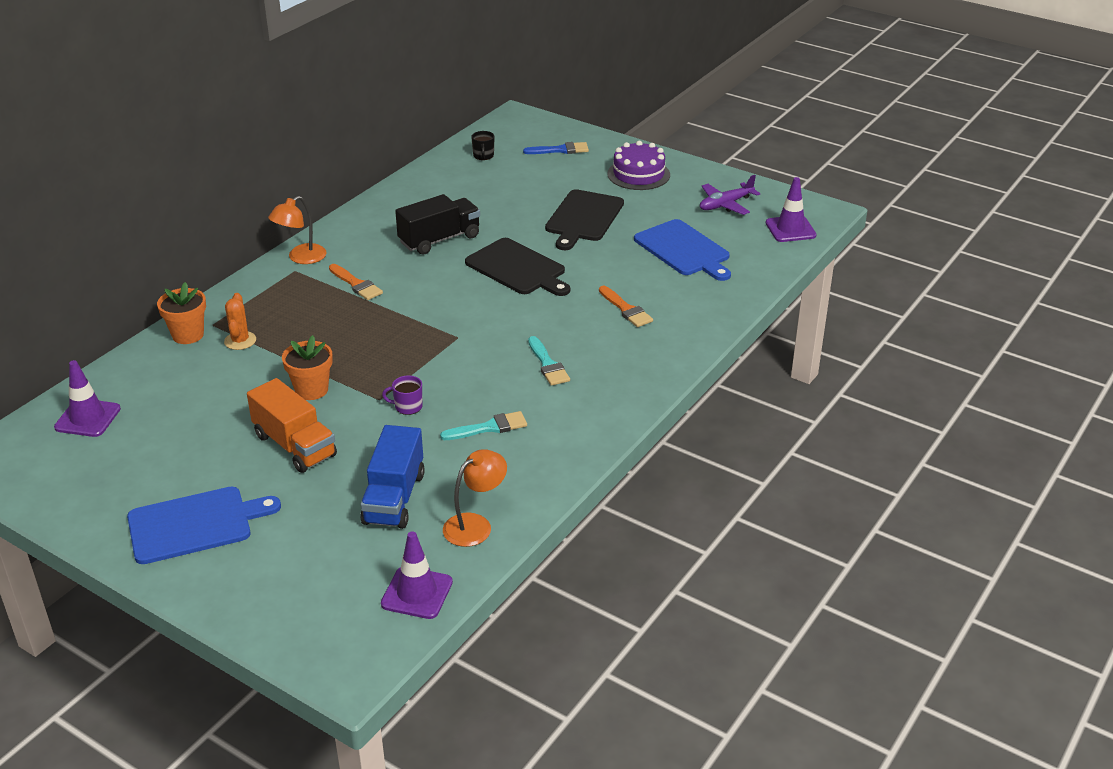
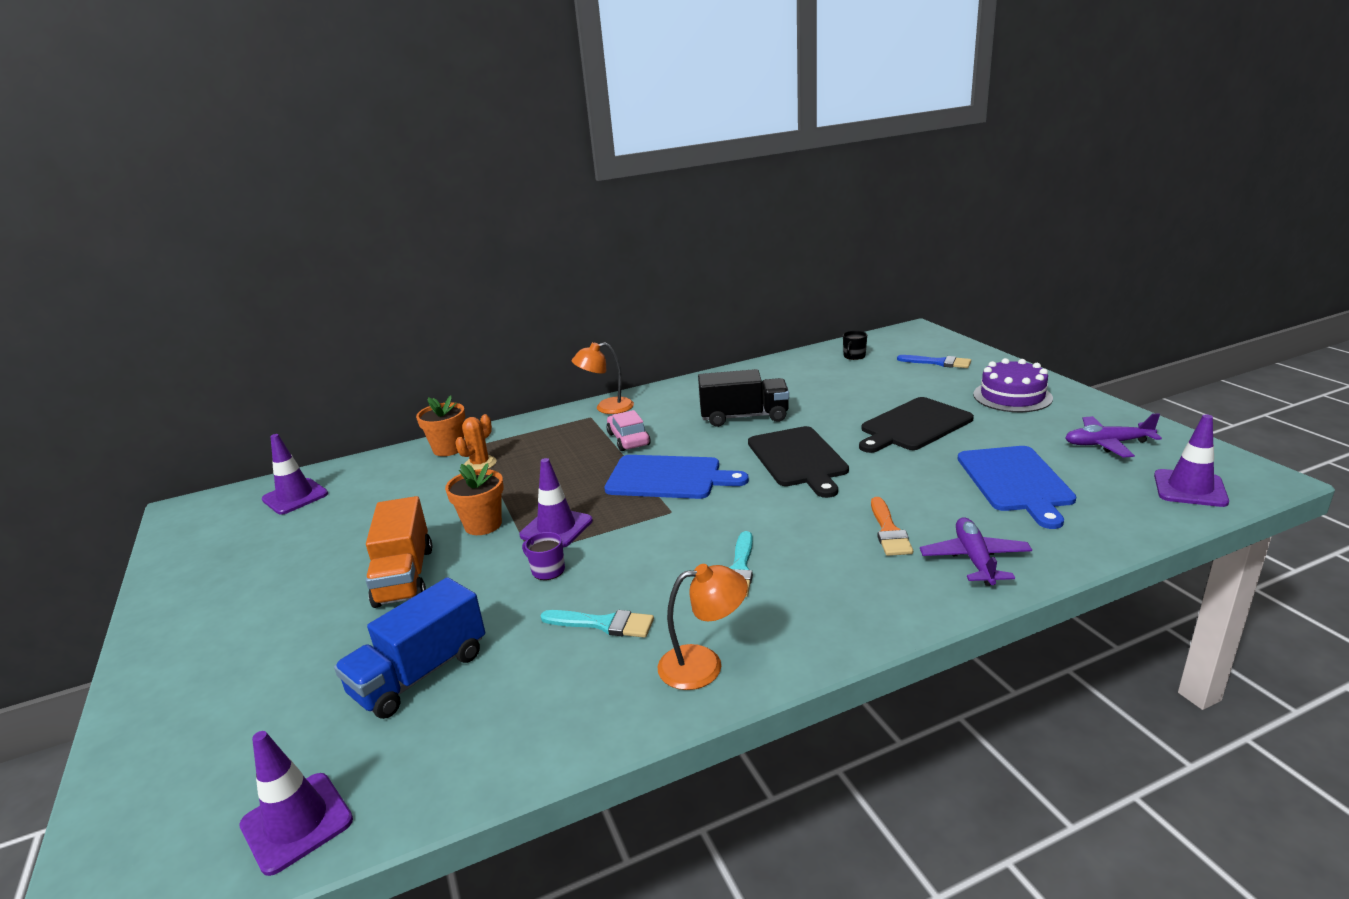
camera: 35 degrees right, 10 degrees down
blue cutting board [127,487,281,564] -> blue cutting board moved to [604,455,749,499]
orange brush [329,264,383,300] -> pink car [607,410,651,451]
orange lamp [443,449,507,547] -> orange lamp moved to [658,564,748,690]
none -> purple traffic cone [519,458,593,548]
none -> purple plane [920,517,1032,586]

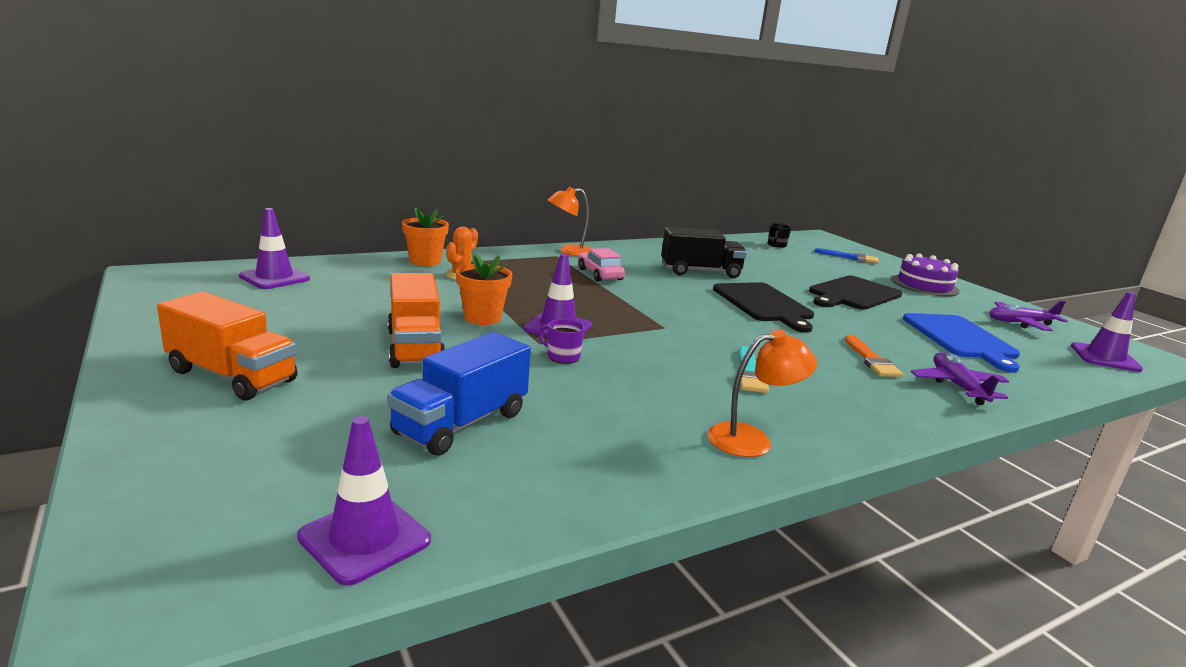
camera: 10 degrees left, 5 degrees down
turquoise brush [540,610,654,638] -> none
blue cutting board [604,455,749,499] -> none
none -> orange truck [157,292,297,401]

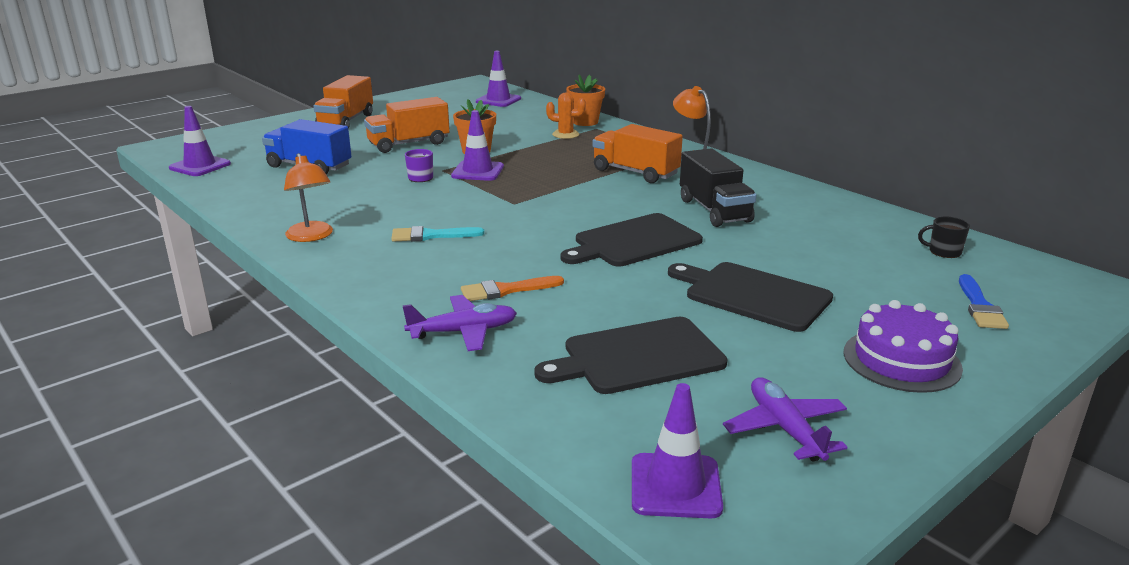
camera: 80 degrees right, 5 degrees up
pink car [579,248,625,282] -> orange truck [593,124,683,183]
blue cutting board [903,313,1020,373] -> black cutting board [534,317,727,394]

